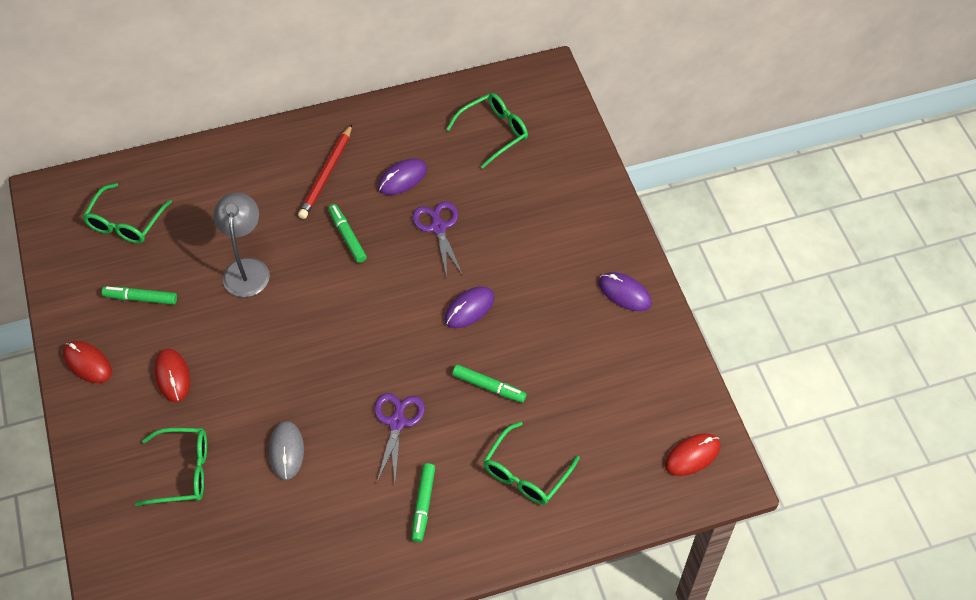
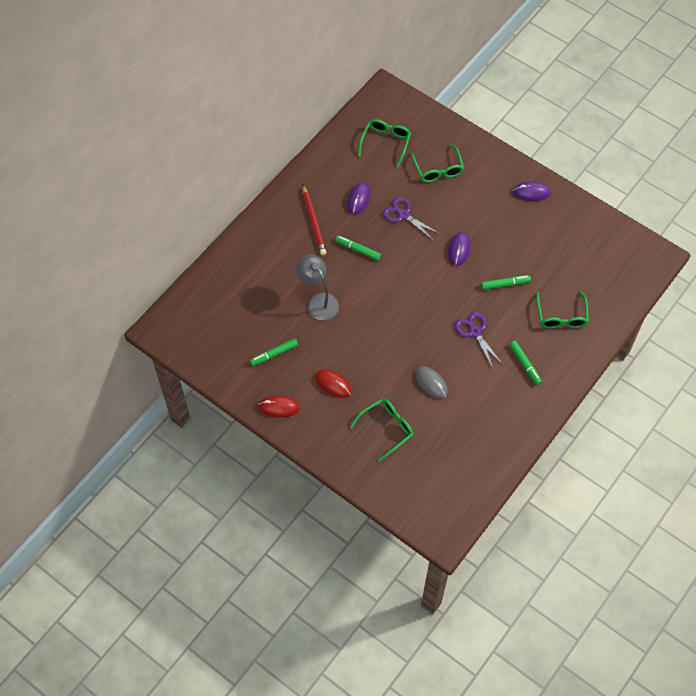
camera: 35 degrees left, 5 degrees up
green glasses [83,183,172,244] -> green glasses moved to [411,144,464,182]
red mouse [665,433,720,476] -> none

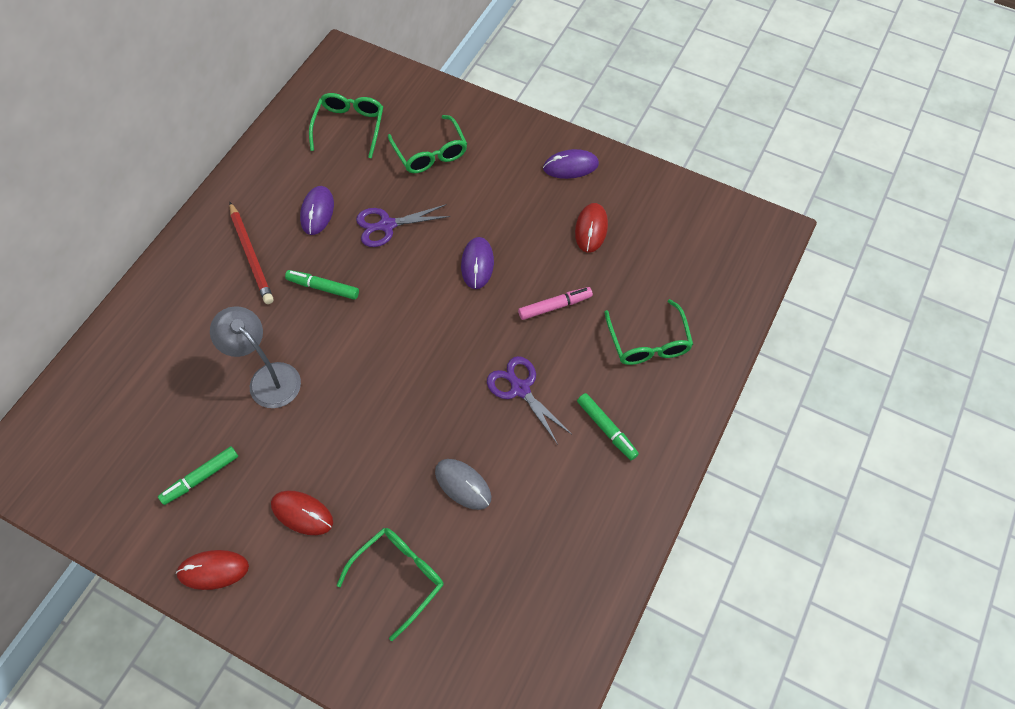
camera: 10 degrees left, 0 degrees up
purple scissors [382,197,440,241] -> purple scissors turned 45 degrees counterclockwise [356,204,451,247]
green marker [481,275,531,290] -> pink marker [518,287,593,320]
none -> red mouse [575,203,608,253]

